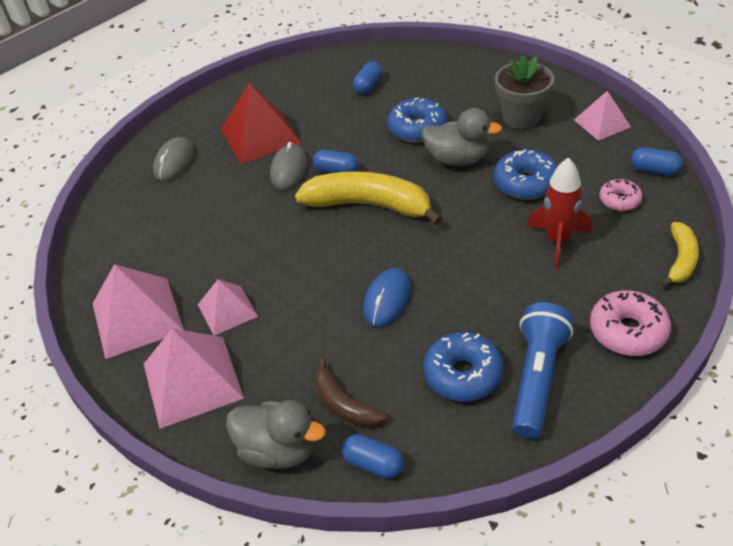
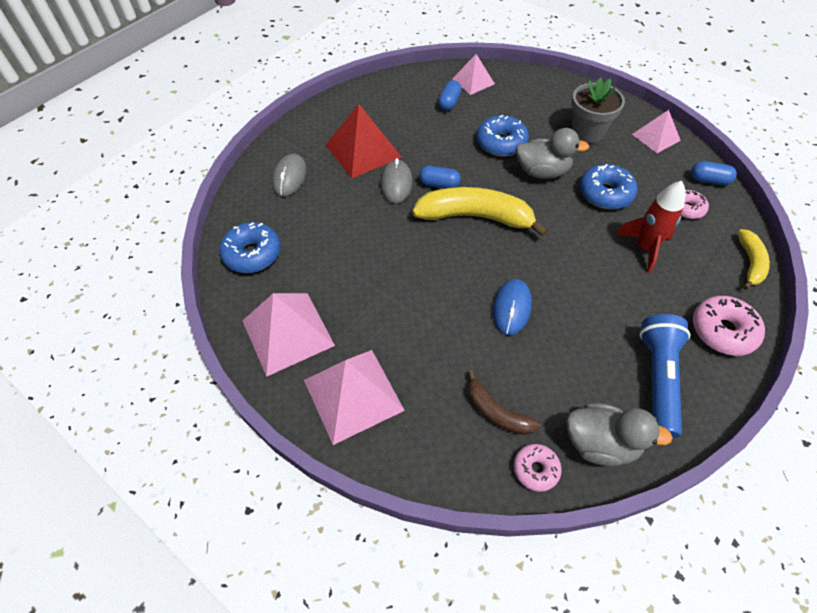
camera: 10 degrees left, 10 degrees up
pink pyramid [198,279,258,336] -> pink pyramid moved to [452,54,495,95]
grey duck [226,400,326,469] -> grey duck moved to [566,403,672,466]
blue capsule [342,434,404,479] -> pink donut [514,444,562,492]
blue donut [423,332,504,402] -> blue donut moved to [219,222,281,273]

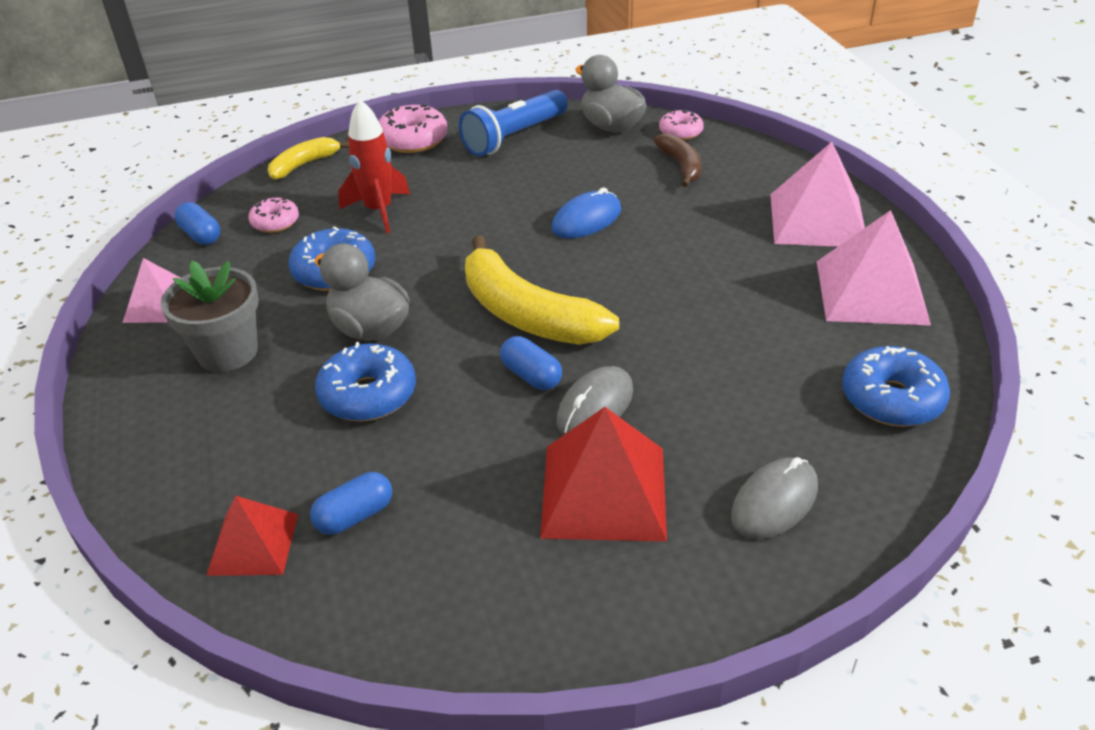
camera: 145 degrees left, 15 degrees down
pink pyramid [452,54,495,95] -> red pyramid [206,496,298,576]

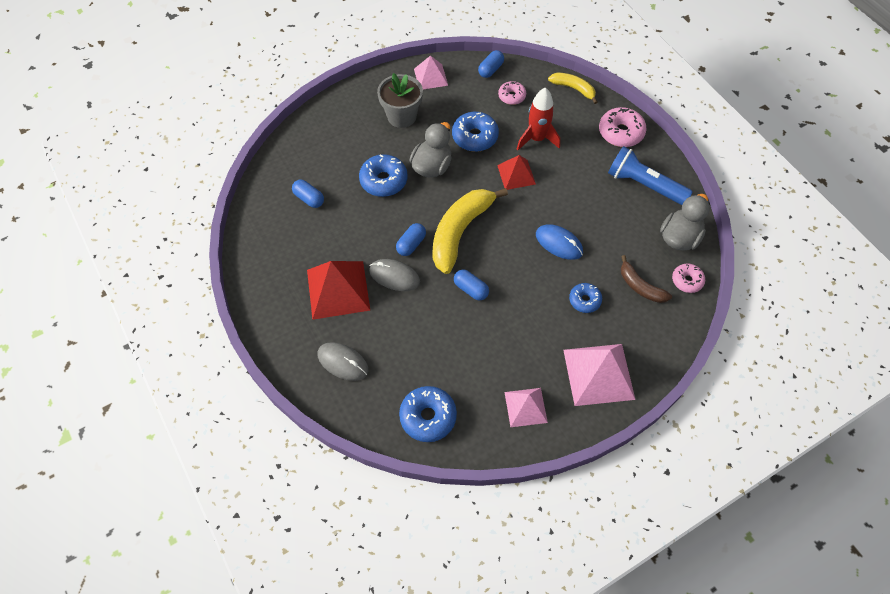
camera: 75 degrees right, 20 degrees up
red pyramid [206,496,298,576] -> red pyramid moved to [497,155,536,190]
brown banana [654,133,702,187] -> brown banana turned 75 degrees clockwise [621,255,672,303]
pink pyramid [817,210,931,326] -> pink pyramid [505,388,548,427], size x0.60
none -> blue capsule [454,269,489,301]
none -> blue donut [569,283,602,313]

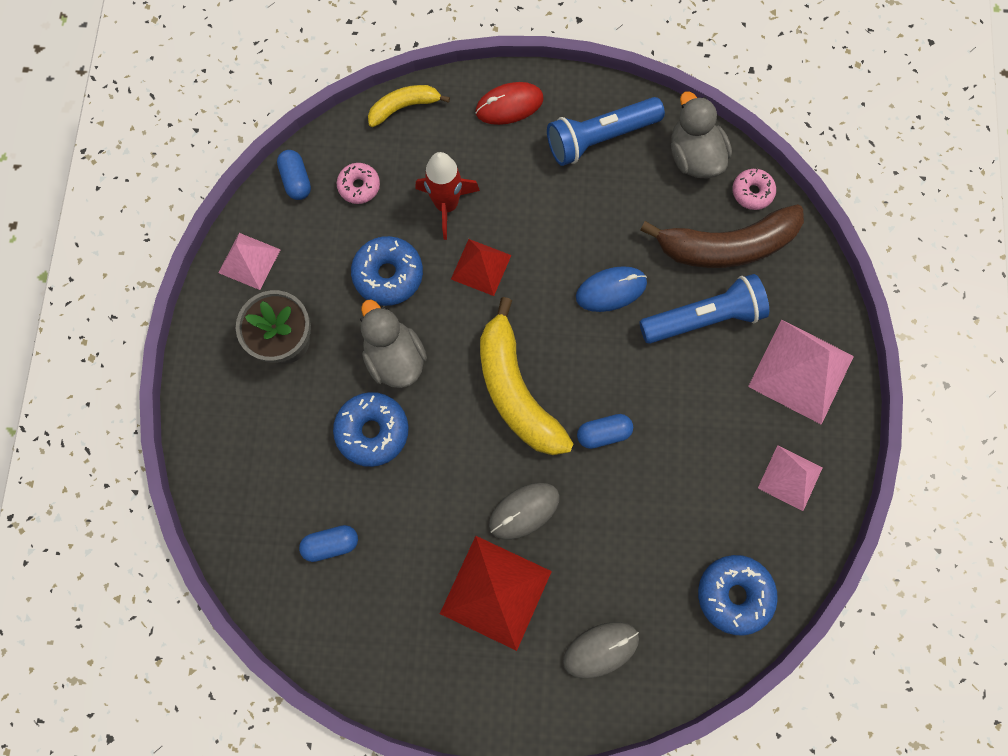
camera: 55 degrees left, 15 degrees up
blue capsule [396,223,426,256] -> none
blue donut [569,283,602,313] -> blue flashlight [639,274,769,344]
pink donut [599,107,646,147] -> red mouse [475,82,544,125]
brown banana [621,255,672,303] -> brown banana [640,204,804,268], size x1.84

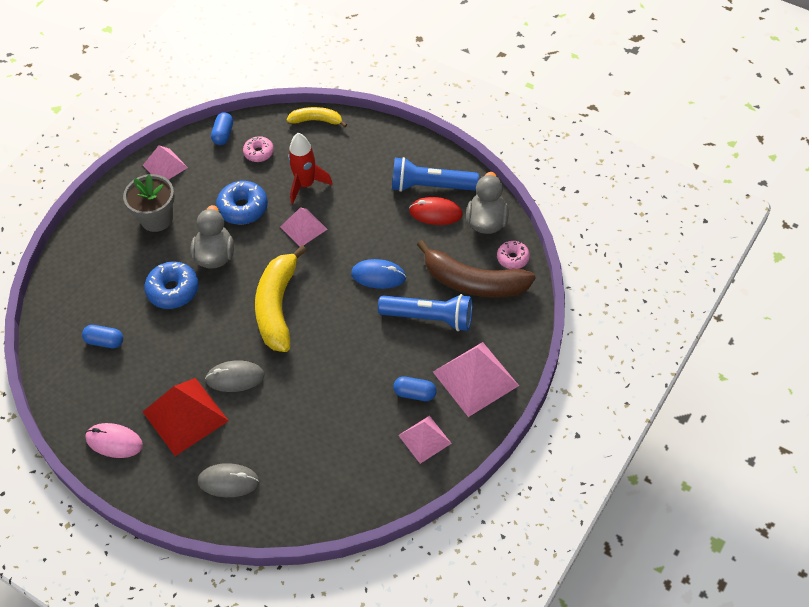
camera: 30 degrees right, 20 degrees down
red pyramid [451,239,511,296] -> pink pyramid [280,207,327,246]
red mouse [475,82,544,125] -> red mouse moved to [409,197,463,225]
blue capsule [577,414,633,449] -> blue capsule moved to [393,376,437,401]
blue donut [698,555,778,636] -> none
none -> pink mouse [85,423,143,458]

